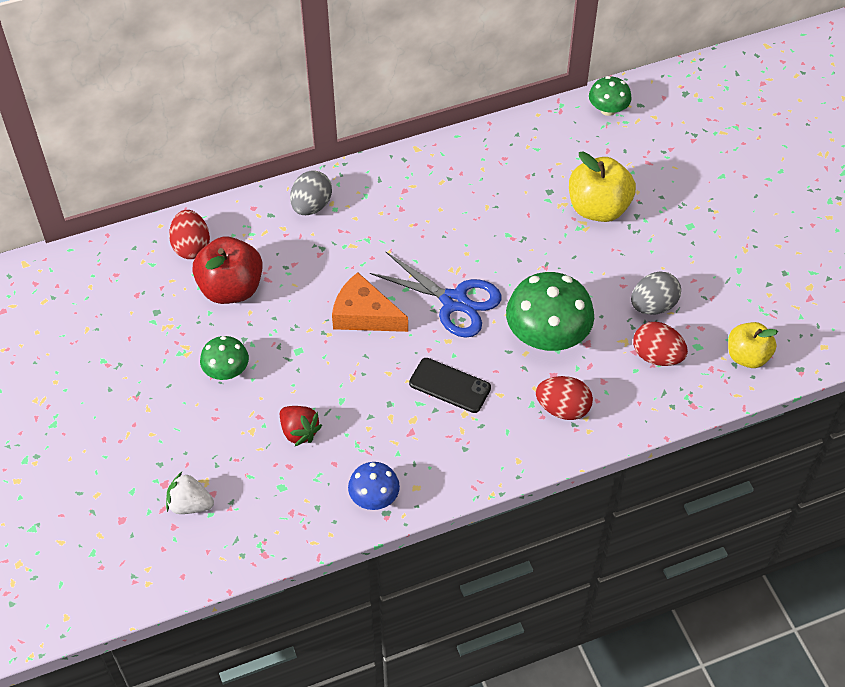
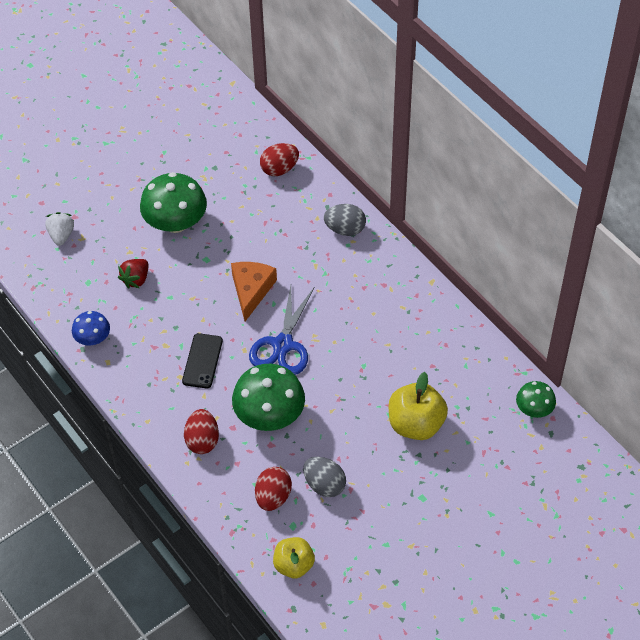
camera: 75 degrees right, 0 degrees up
red apple [192,237,263,304] -> none
green mushroom [200,336,249,380] -> green mushroom [140,172,207,233], size x1.83

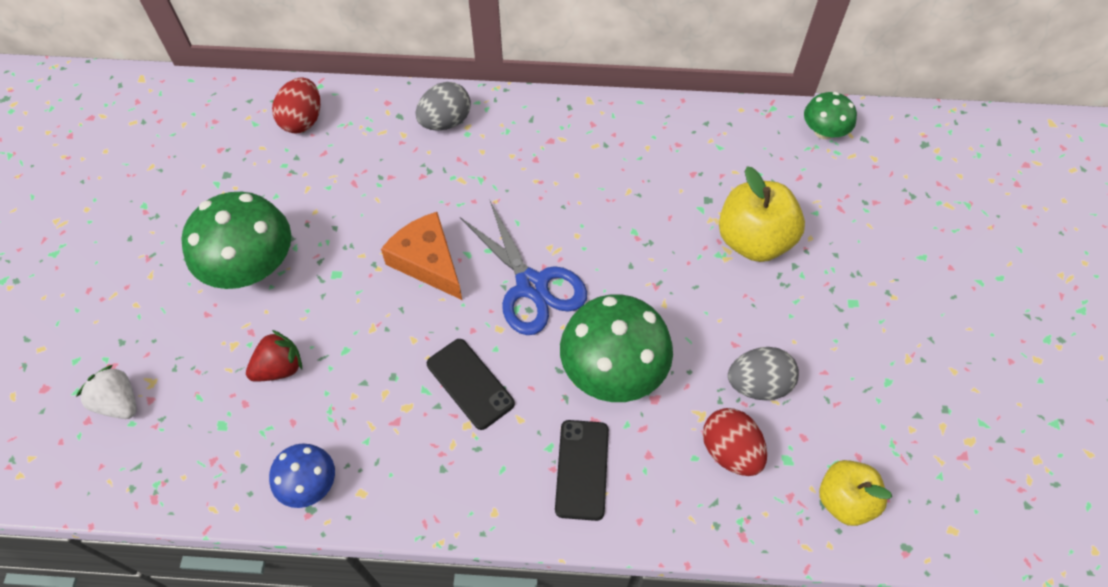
camera: 50 degrees left, 5 degrees up
red strawberry [118,259,148,289] -> red strawberry turned 105 degrees counterclockwise [246,330,302,382]
red egg [184,409,219,454] -> black phone [555,420,609,521]

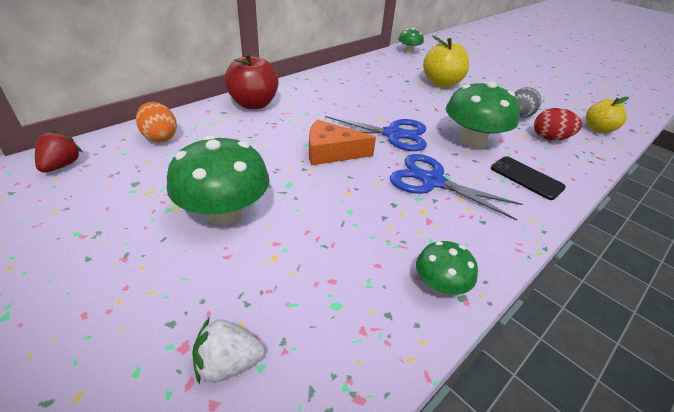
camera: 50 degrees left, 20 degrees down
red strawberry [246,330,302,382] -> red strawberry moved to [35,129,82,173]
blue mushroom [269,444,335,508] -> green mushroom [416,241,478,295]
red egg [272,77,320,134] -> orange egg [136,102,177,142]
grey egg [415,82,471,130] -> red apple [224,53,279,109]
black phone [427,339,515,430] -> blue scissors [390,154,523,221]

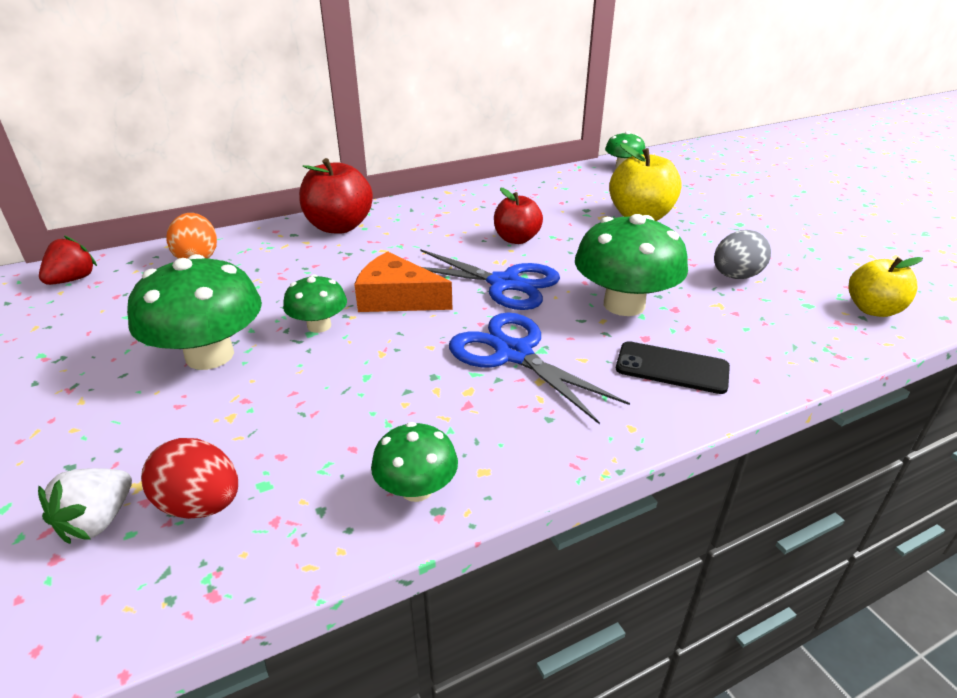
camera: 20 degrees right, 5 degrees down
white strawberry [192,317,265,385] -> white strawberry turned 75 degrees counterclockwise [38,468,132,544]
black phone [491,156,566,200] -> black phone turned 45 degrees counterclockwise [616,341,730,394]
red egg [534,108,582,141] -> red egg moved to [141,438,238,519]
none -> green mushroom [283,274,347,333]
none -> red apple [494,187,543,244]

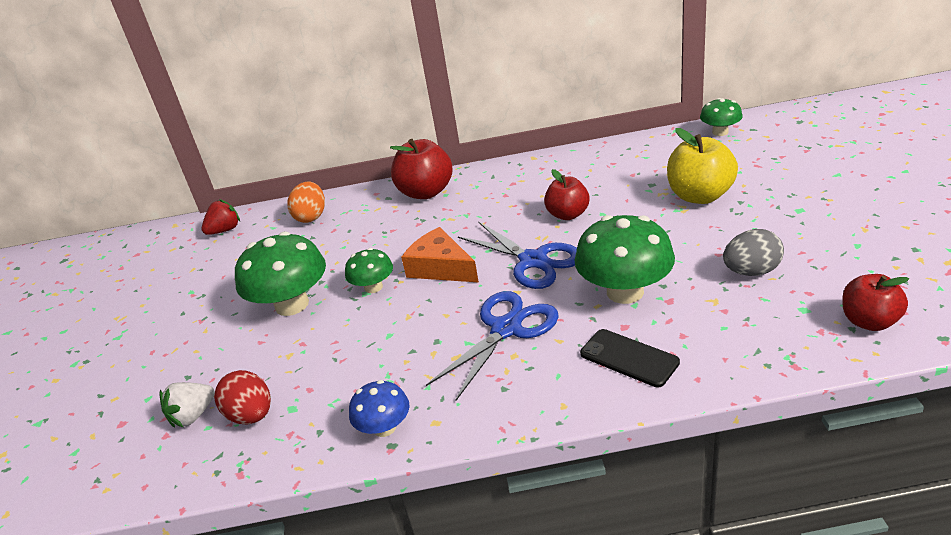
camera: 25 degrees right, 0 degrees up
green mushroom [371,422,458,502] -> blue mushroom [349,380,409,437]
blue scissors [449,313,630,425] -> blue scissors turned 60 degrees clockwise [426,291,559,401]
yellow apple [848,257,923,317] -> red apple [842,274,909,331]

